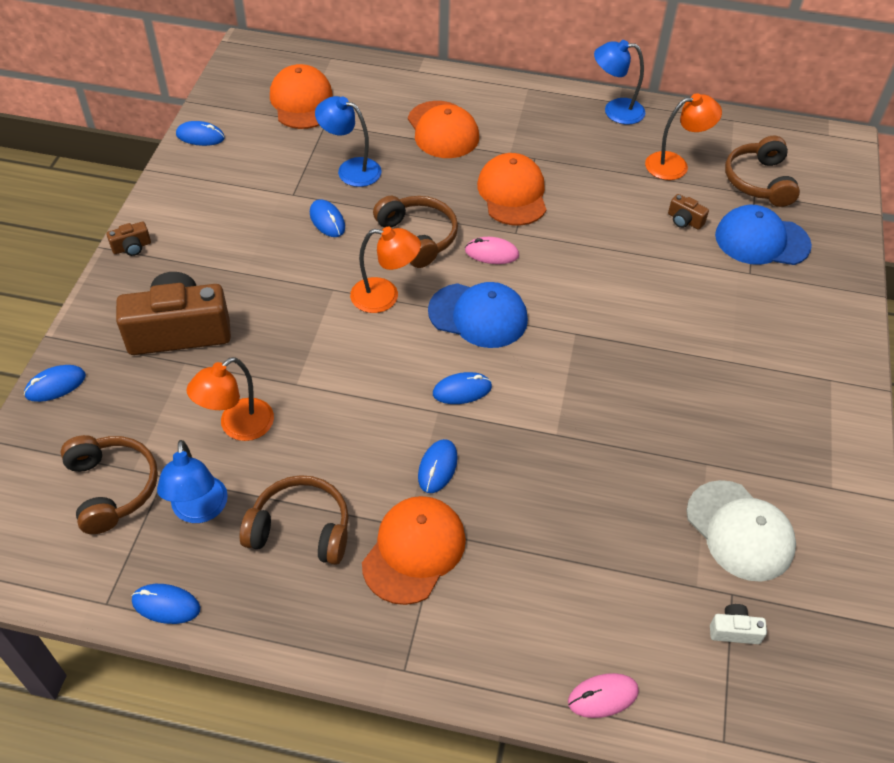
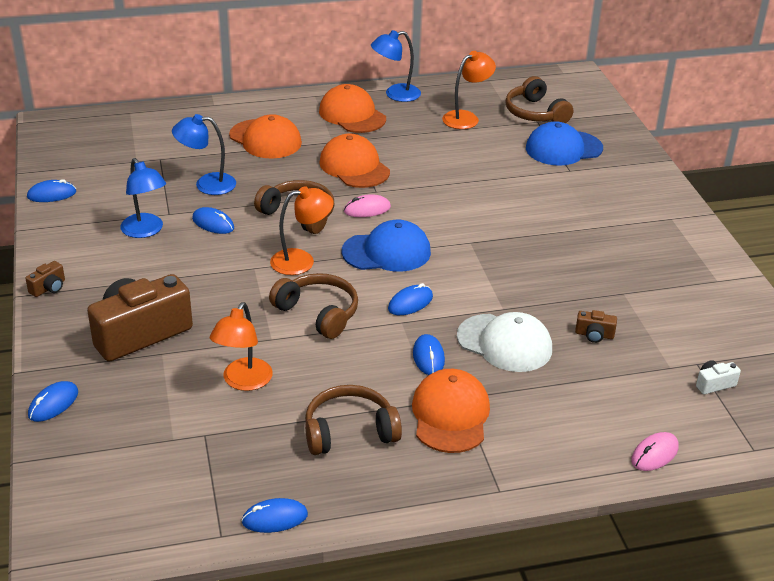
camera: 25 degrees left, 15 degrees down
brown headphones [61,435,158,534] -> brown headphones moved to [269,273,358,339]
blue lamp [157,440,228,523] -> blue lamp moved to [120,158,166,238]
orange cap [270,64,332,129] -> orange cap moved to [319,84,386,133]
brown camera [668,194,709,230] -> brown camera moved to [575,310,617,343]
white cap [686,480,796,581] -> white cap moved to [457,312,552,372]

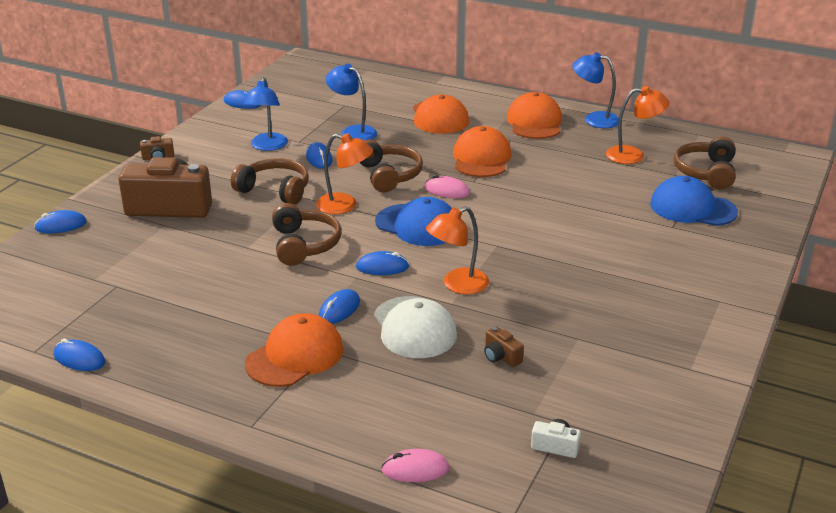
camera: 40 degrees right, 5 degrees down
orange lamp [210,302,273,391] -> orange lamp moved to [426,206,489,294]
brown headphones [305,385,402,455] -> brown headphones moved to [231,158,309,205]

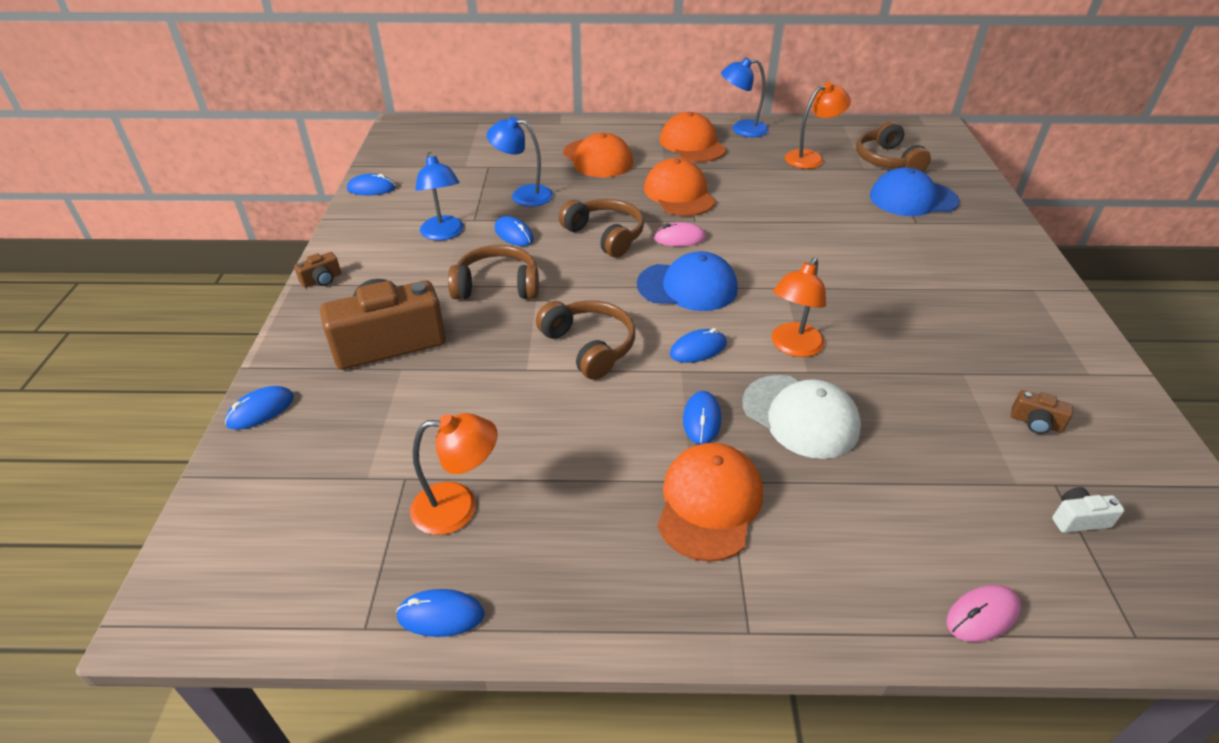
camera: 25 degrees left, 10 degrees up
orange lamp [316,133,373,214] -> orange lamp moved to [410,413,498,535]
brown camera [484,326,524,367] -> brown camera moved to [1011,390,1073,434]

